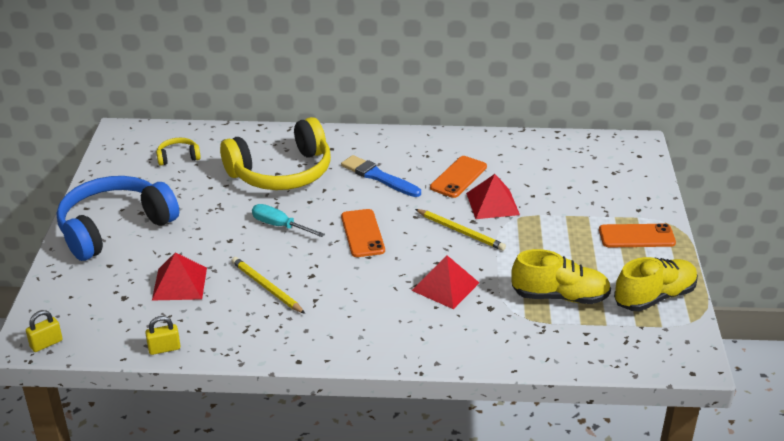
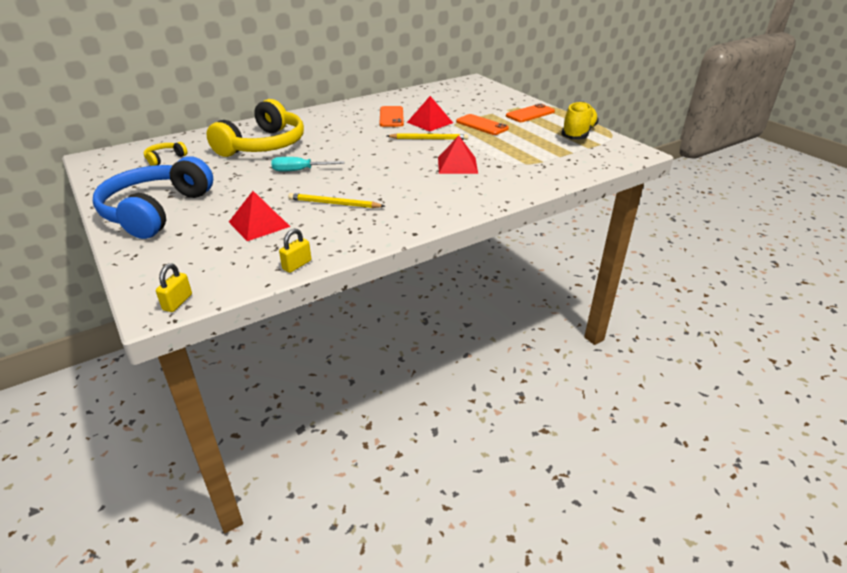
camera: 35 degrees left, 0 degrees up
blue brush [341,155,421,197] -> none
orange phone [341,209,385,257] -> orange phone moved to [456,114,509,135]
yellow shoe [511,249,611,304] -> none

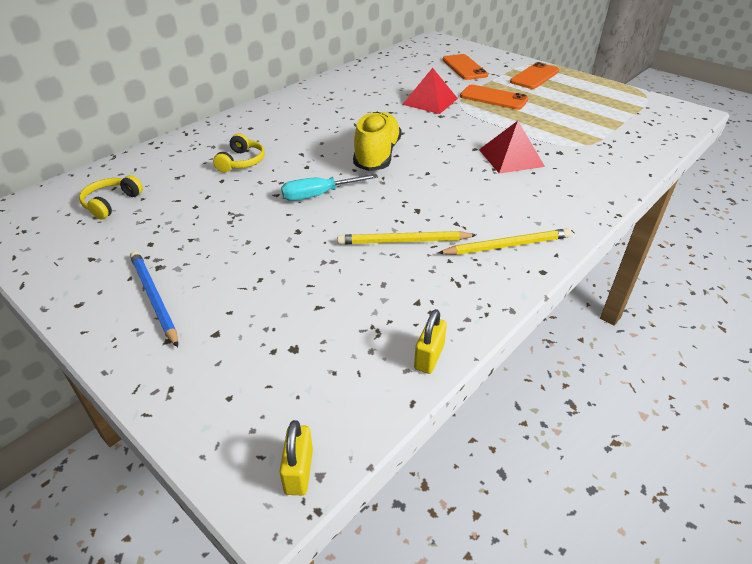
camera: 15 degrees left, 5 degrees up
blue headphones [93,156,213,239] -> blue pencil [130,251,178,348]
yellow headphones [206,99,304,157] -> yellow headphones [213,134,265,172], size x0.42
red pyramid [229,191,290,241] -> none
orange phone [380,106,404,127] -> orange phone moved to [443,54,488,80]
yellow pencil [387,133,468,140] -> yellow pencil moved to [438,228,571,255]
yellow shoe [561,101,599,139] -> yellow shoe moved to [353,112,402,171]

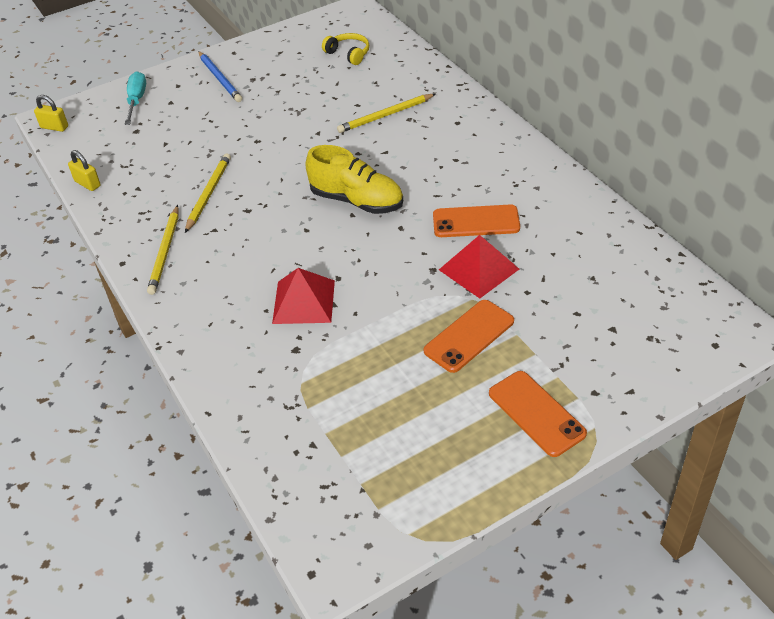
camera: 110 degrees right, 5 degrees up
blue pencil [130,251,178,348] -> blue pencil turned 75 degrees clockwise [198,51,242,102]
yellow headphones [213,134,265,172] -> yellow pencil [337,94,435,133]
turquoise screwdriver [281,174,378,201] -> turquoise screwdriver moved to [125,71,146,125]
orange phone [443,54,488,80] -> orange phone moved to [433,205,520,237]

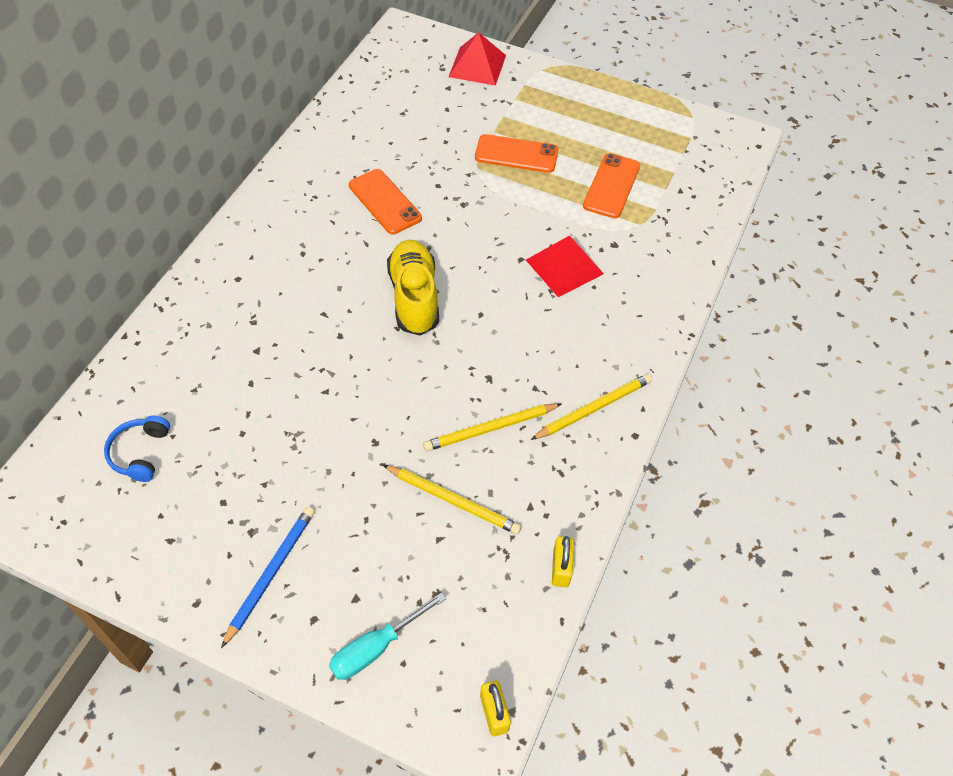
camera: 130 degrees left, 10 degrees up
yellow headphones [322,33,369,65] -> blue headphones [104,416,170,482]
yellow pencil [337,94,435,133] -> yellow pencil moved to [383,465,521,535]
red pyramid [439,235,519,298] -> red pyramid moved to [449,32,506,86]
orange phone [489,371,587,457] -> orange phone moved to [583,153,640,218]

